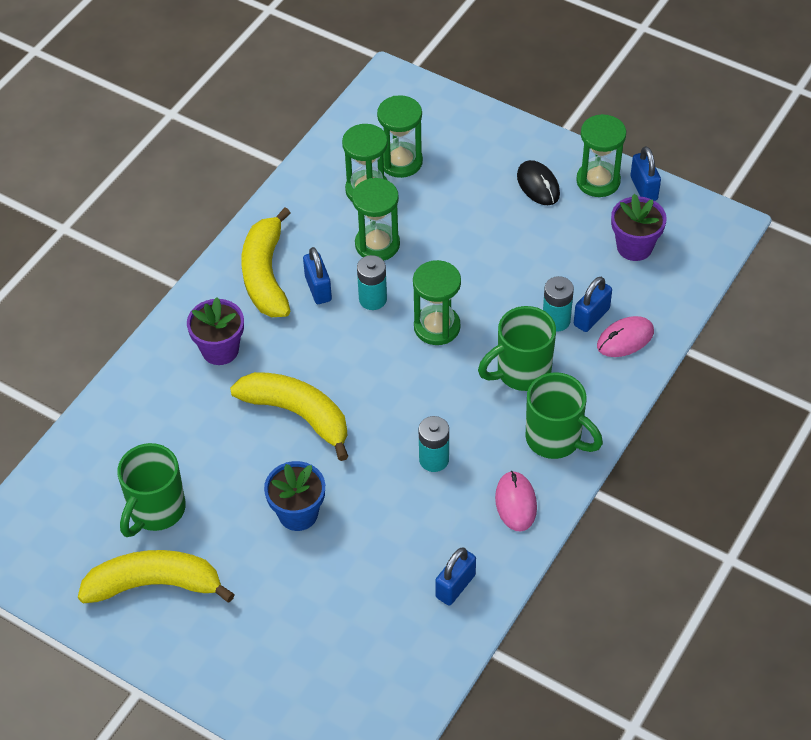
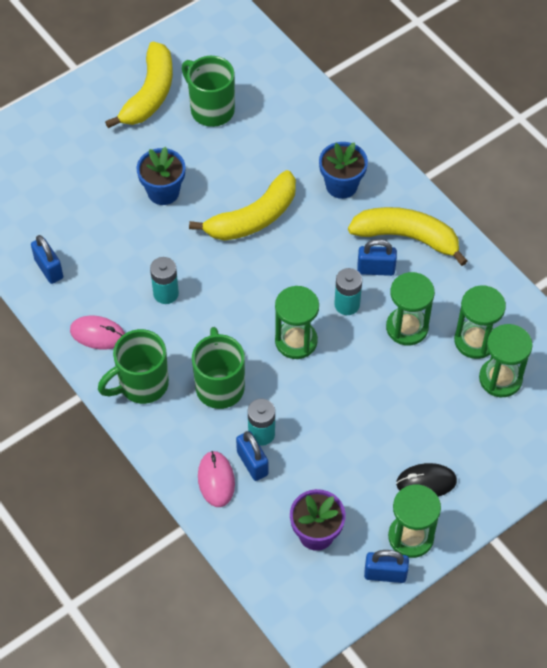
camera: 110 degrees right, 5 degrees up
purple flower pot [187,297,244,365] -> blue flower pot [319,142,368,199]

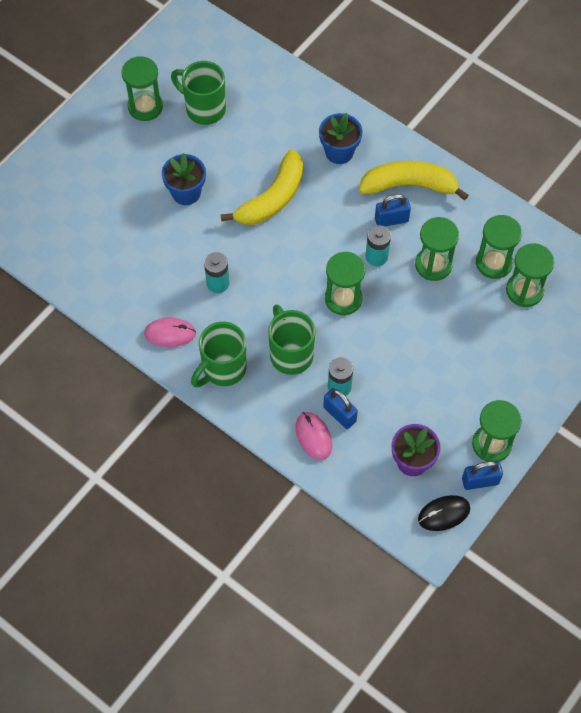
camera: 15 degrees left, 5 degrees up
blue padlock [31,235,63,284] -> none
yellow banana [105,41,173,128] -> green hourglass [122,56,163,121]
black mouse [396,463,457,497] -> black mouse moved to [418,495,470,531]

